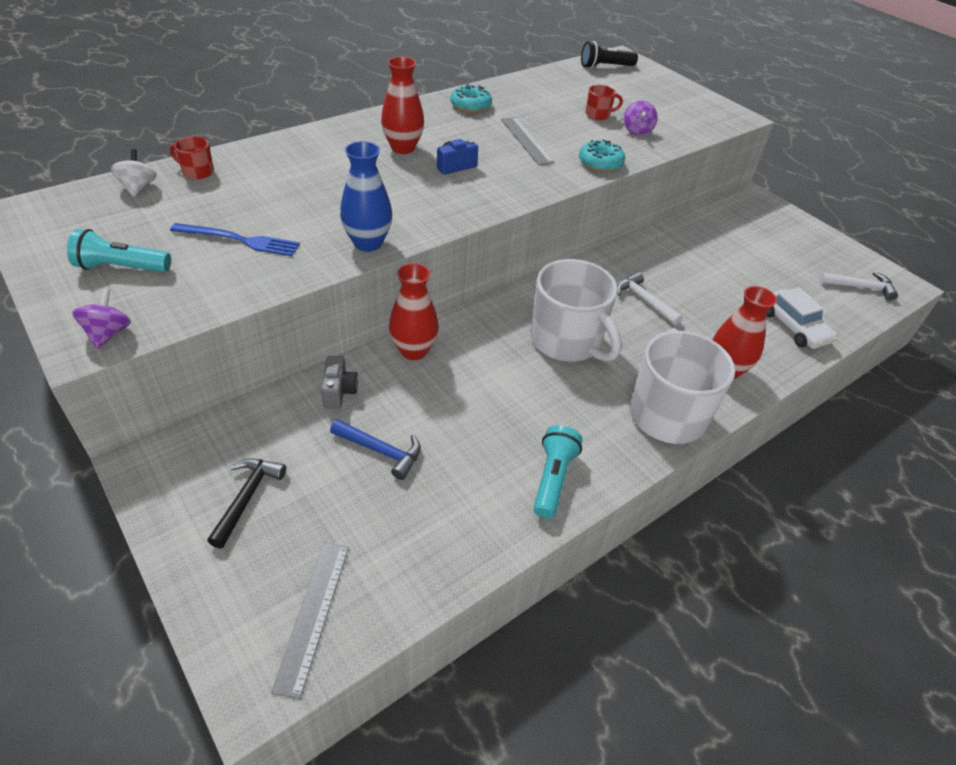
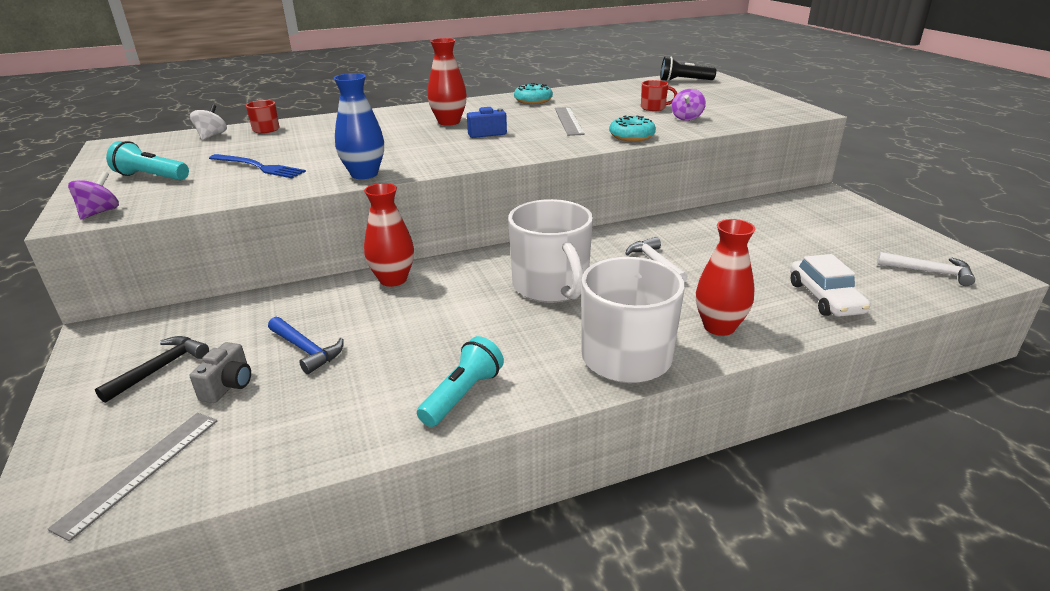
camera: 20 degrees right, 15 degrees down
grey camera [321,356,358,409] -> grey camera moved to [190,342,251,403]

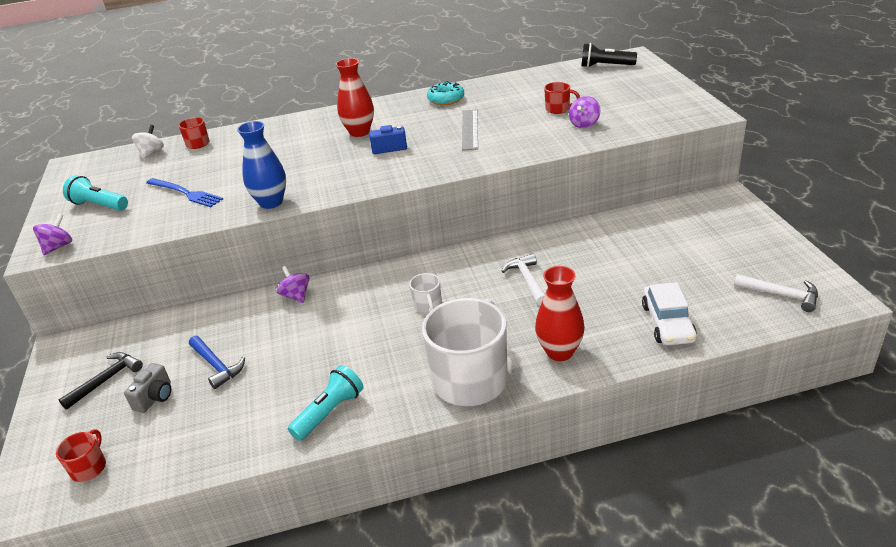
camera: 10 degrees right, 5 degrees up
grey ruler [47,413,217,541] -> red mug [56,429,106,482]
red vase [364,183,414,287] -> purple spinning top [277,266,310,303]
white mug [508,199,593,303] -> white mug [409,273,442,313], size x0.43
turquoise donut [609,115,656,141] -> none

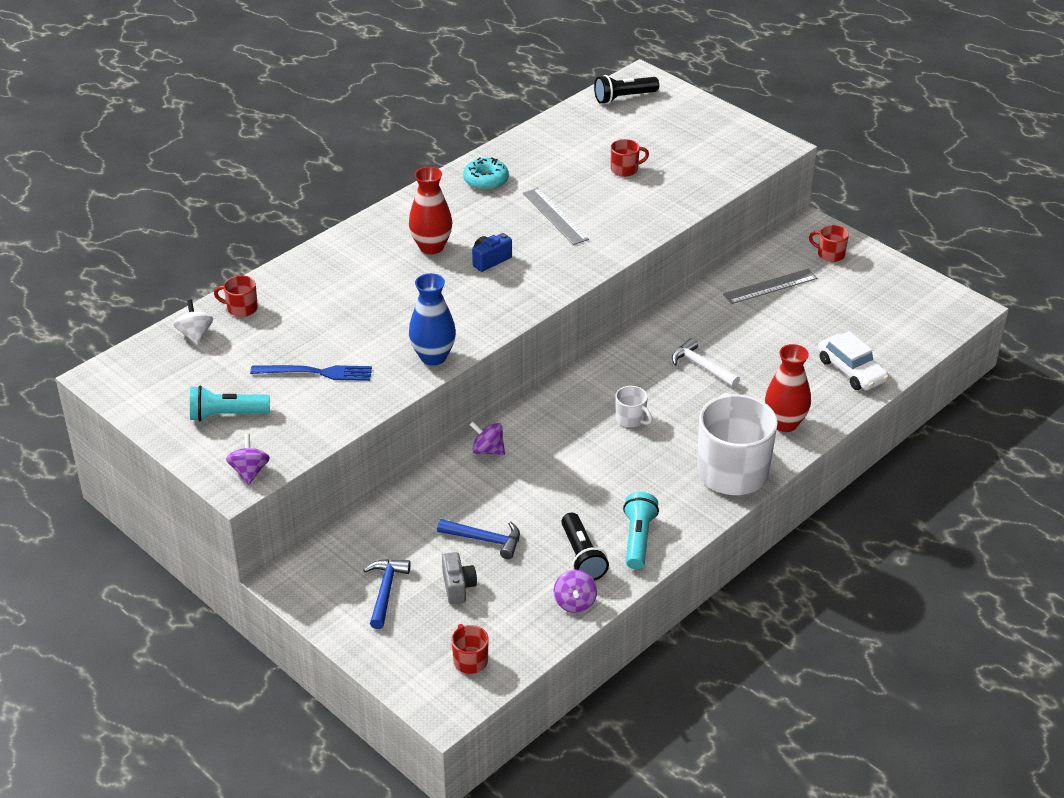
camera: 35 degrees left, 5 degrees up
black hammer [59,352,143,410] -> blue hammer [363,559,410,629]
purple spinning top [569,96,600,128] -> purple spinning top moved to [553,570,597,613]
white hammer [734,274,818,312] -> none
none -> black flashlight [561,513,609,581]
none -> grey ruler [723,269,817,304]
none -> red mug [809,225,849,262]

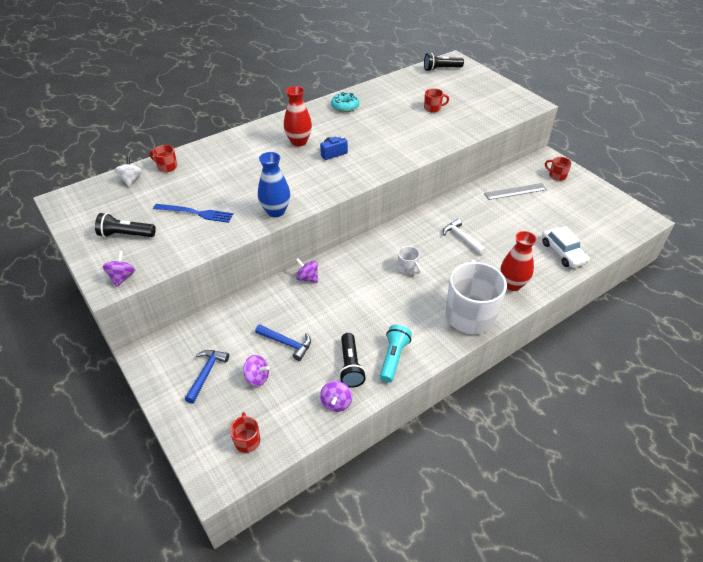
camera: 10 degrees right, 5 degrees up
turquoise flashlight [190,386,270,421] -> black flashlight [95,213,156,237]
grey camera [442,552,477,604] -> purple spinning top [243,355,270,386]
grey ruler [523,188,589,245] -> none

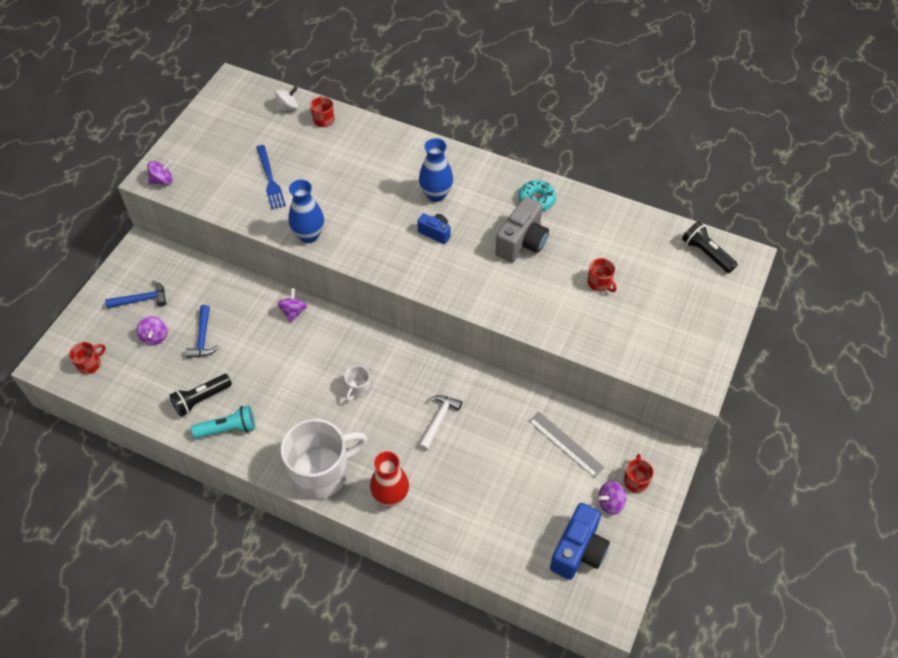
camera: 60 degrees right, 10 degrees up
black flashlight [95,213,156,237] -> none
red vase [284,86,312,146] -> blue vase [419,138,453,202]
purple spinning top [320,381,352,412] -> purple spinning top moved to [599,481,626,515]
white car [542,226,590,268] -> none
none -> grey camera [495,197,549,263]
none -> blue camera [550,503,610,580]

